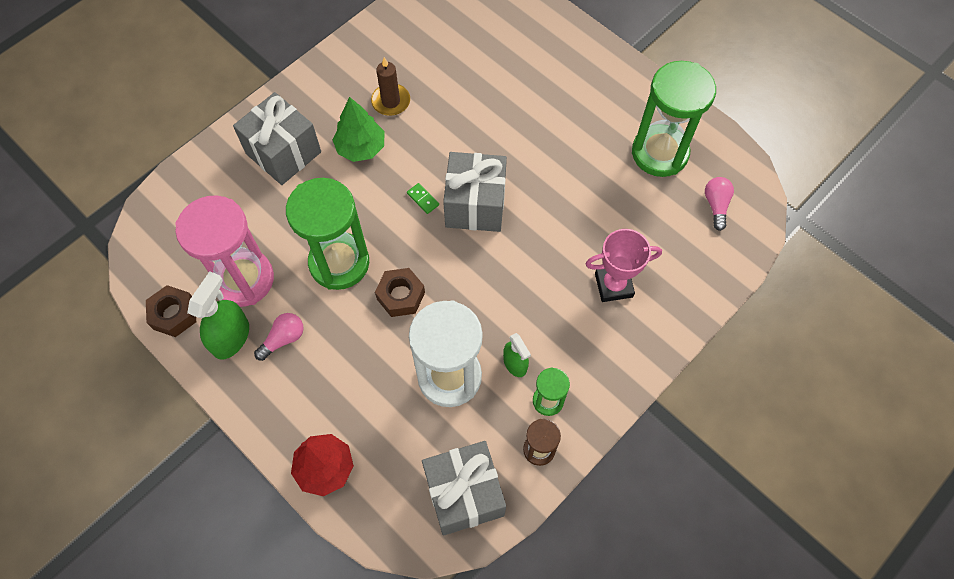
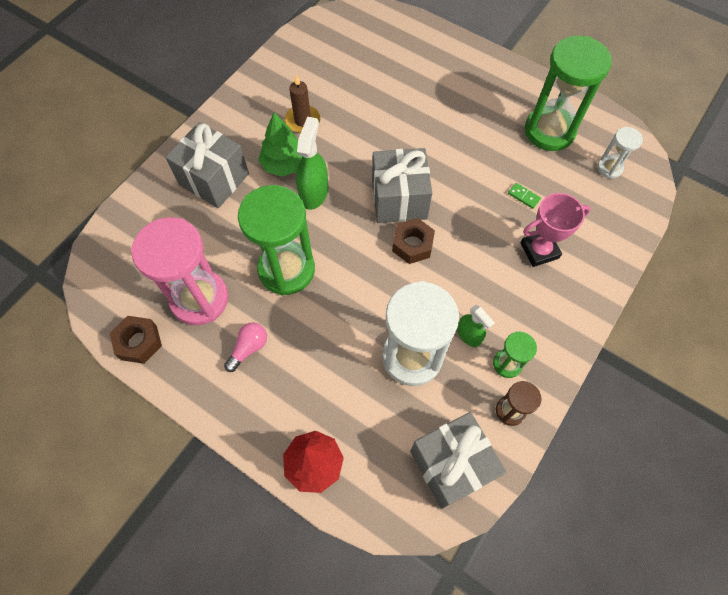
camera: 10 degrees left, 0 degrees up
green spray bottle [187,271,249,360] -> green spray bottle moved to [296,117,328,210]
brown nut [375,268,425,317] -> brown nut moved to [392,218,435,264]
green domino [407,183,439,214] -> green domino moved to [508,183,541,209]
pink light bulb [705,177,734,231] -> white hourglass [597,127,643,179]

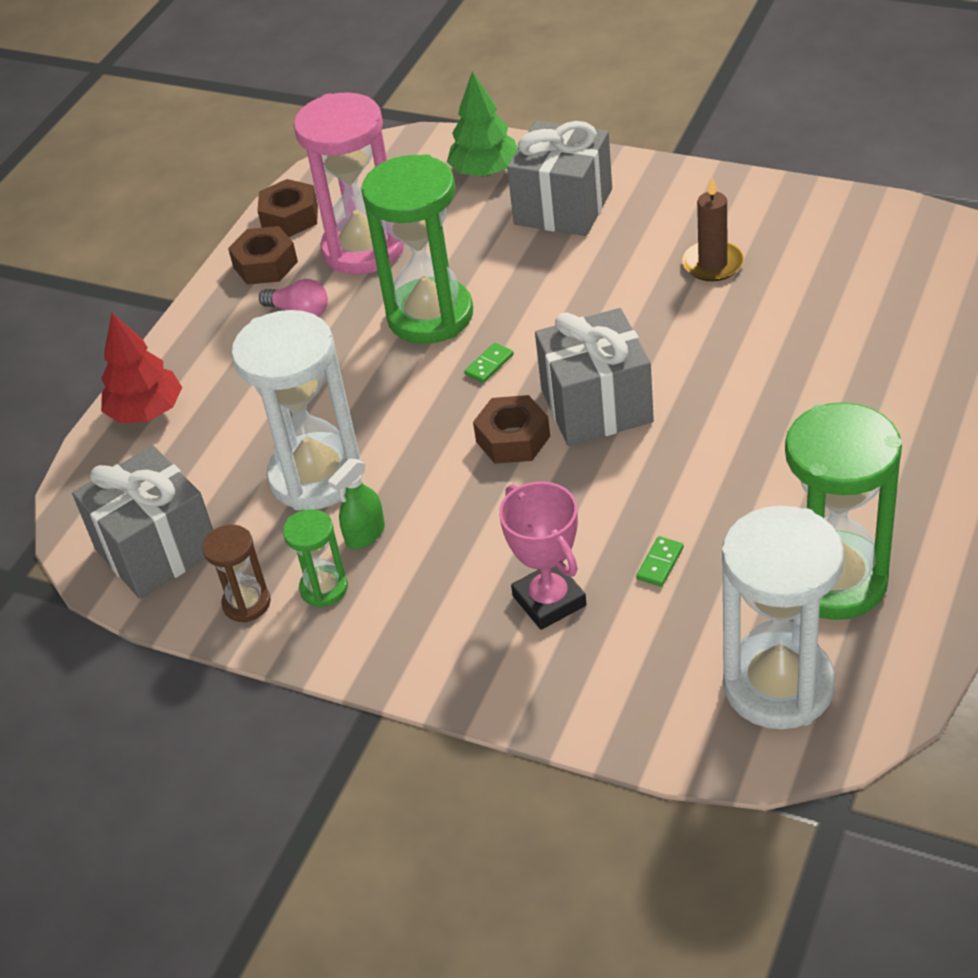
camera: 85 degrees right, 20 degrees down
green tree [258,113,303,176] -> green tree moved to [447,71,518,177]
green spray bottle [296,117,328,210] -> none
white hourglass [597,127,643,179] -> white hourglass [722,506,844,729], size x2.08
none -> brown nut [228,226,298,285]
none -> green domino [464,343,514,383]

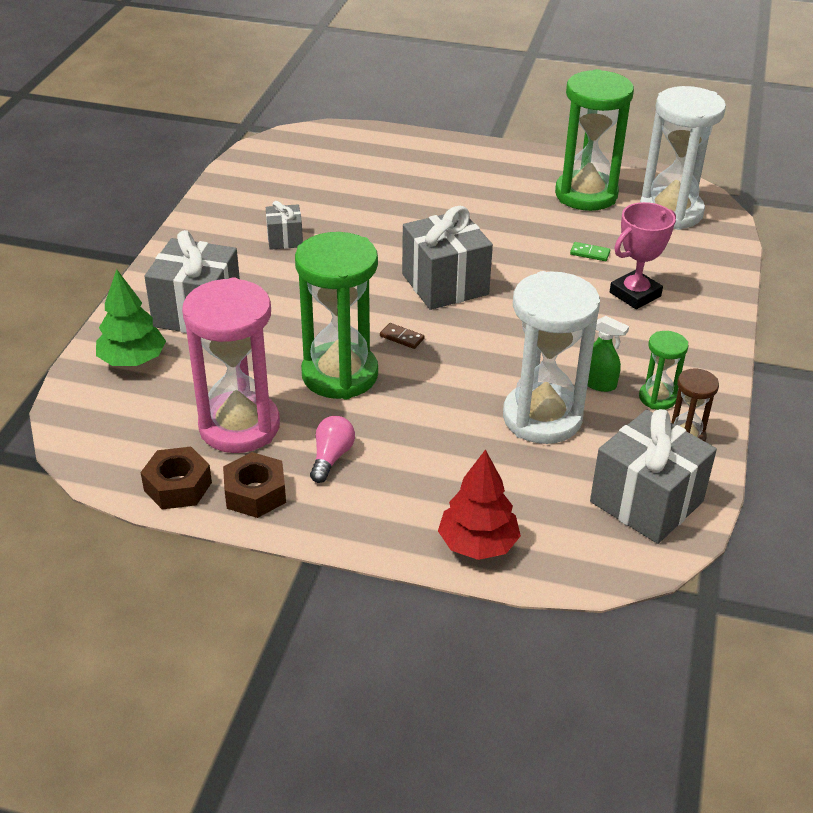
camera: 105 degrees left, 5 degrees down
green domino [464,343,514,383] -> brown domino [380,323,424,349]
brown nut [473,395,550,464] -> none
brown candle [682,178,744,281] -> grey gift [266,201,303,250]

